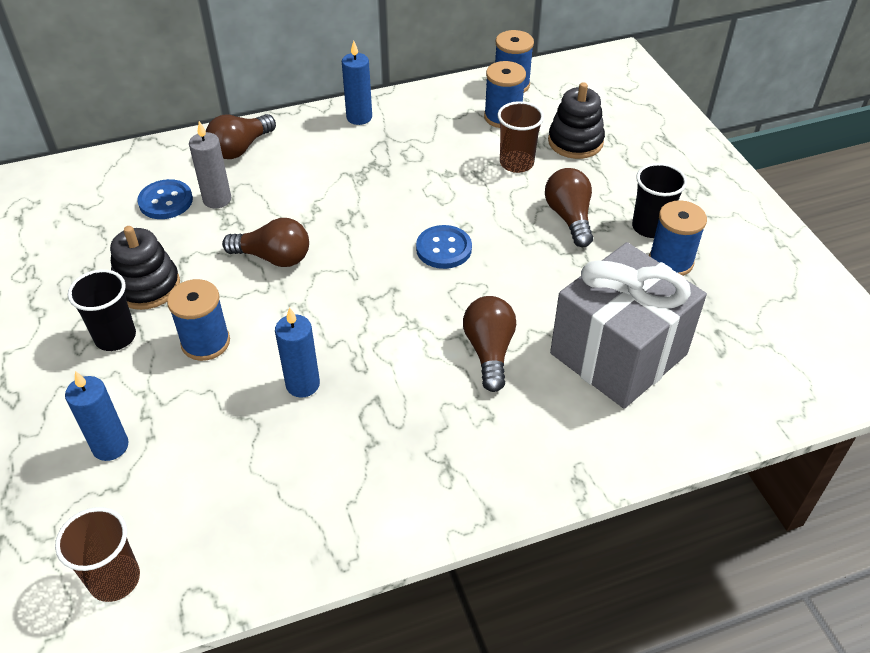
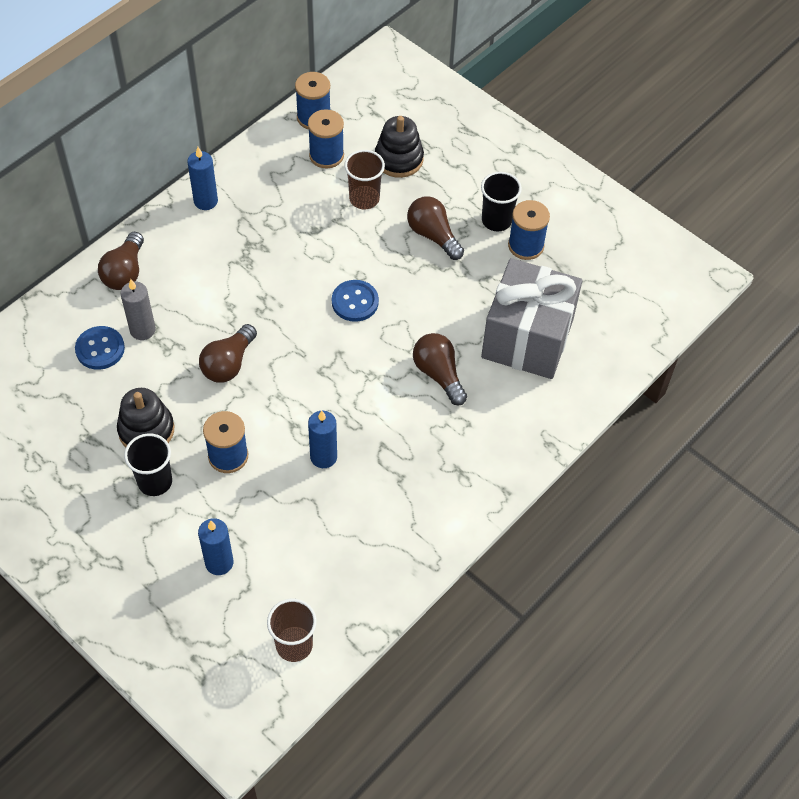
camera: 30 degrees left, 10 degrees up
brown light bulb [222,218,309,267] -> brown light bulb turned 135 degrees clockwise [199,324,257,383]

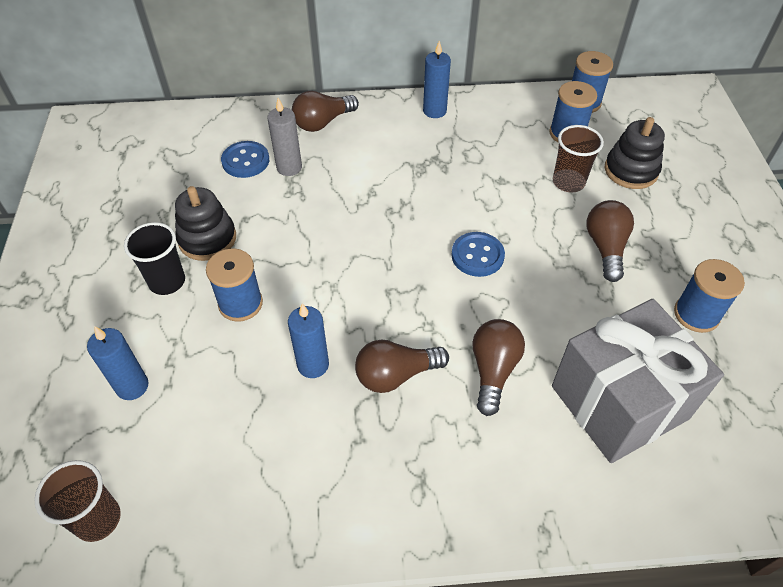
camera: 45 degrees right, 5 degrees down
brown light bulb [199,324,257,383] -> brown light bulb moved to [355,339,449,393]
black cup [481,171,522,231] -> none

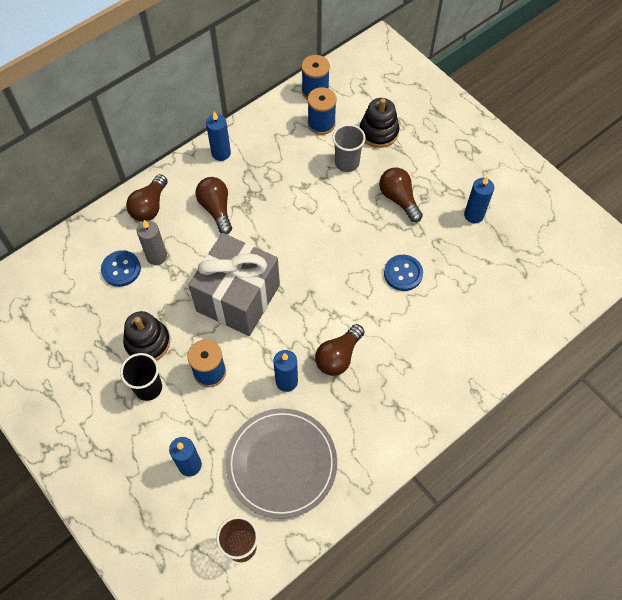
camera: 35 degrees left, 10 degrees up
blue button [451,232,505,277] -> blue button moved to [384,255,423,291]
brown light bulb [472,319,525,416] -> brown light bulb moved to [196,177,232,234]
grey gift [552,299,724,463] -> grey gift moved to [188,233,280,336]
brown cup [553,125,604,192] -> grey cup [332,124,366,172]
blue spool [674,259,745,333] -> blue candle [464,176,494,223]
none -> grey plate [226,408,337,519]

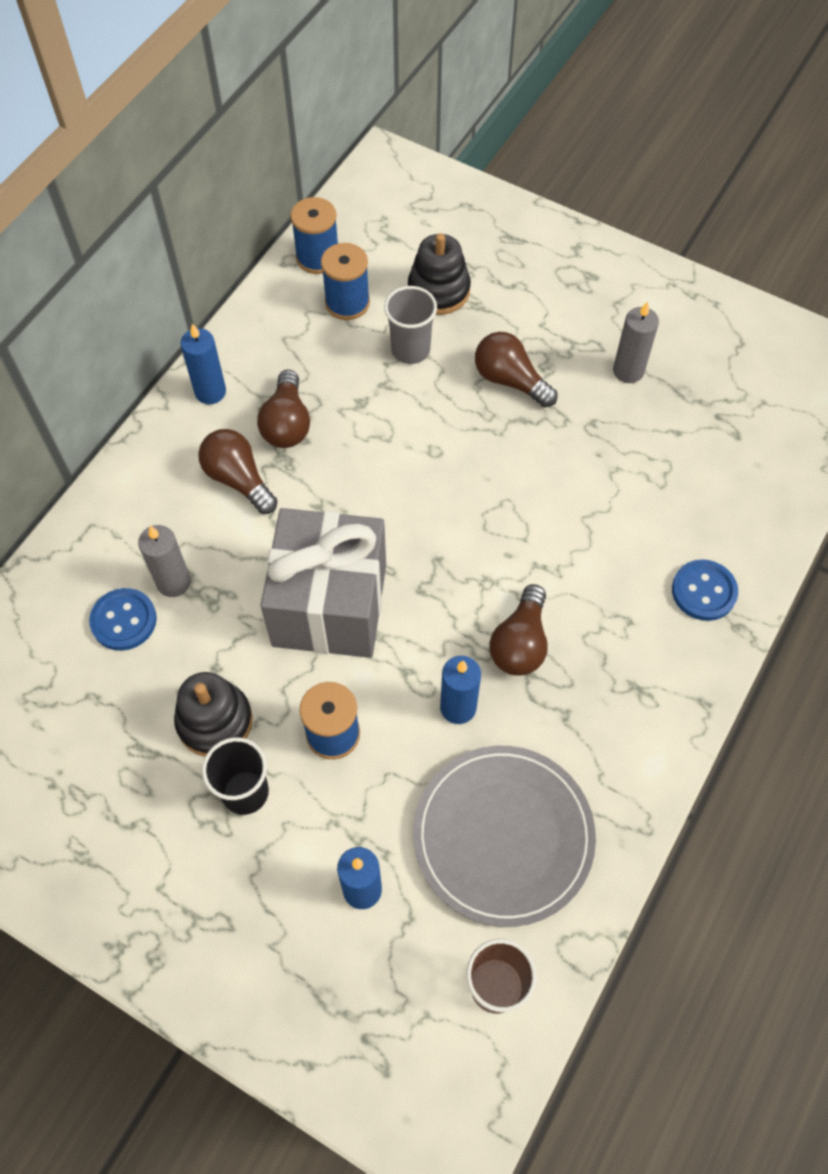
camera: 20 degrees left, 0 degrees up
brown light bulb [126,174,168,222] -> brown light bulb moved to [257,370,310,448]
blue button [384,255,423,291] -> blue button moved to [672,559,738,621]
blue candle [464,176,494,223] -> grey candle [613,301,659,383]

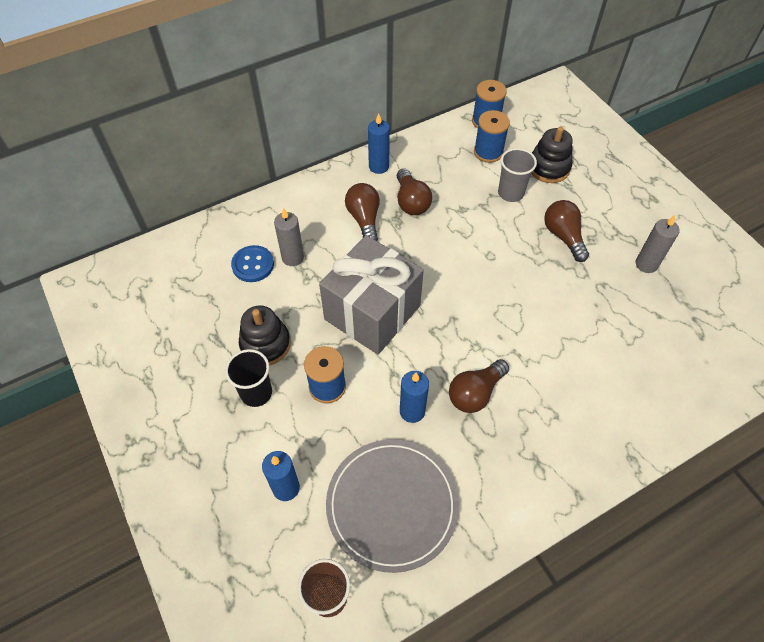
camera: 30 degrees right, 5 degrees down
brown light bulb [257,370,310,448] -> brown light bulb turned 45 degrees counterclockwise [397,168,432,215]
blue button [672,559,738,621] -> none

